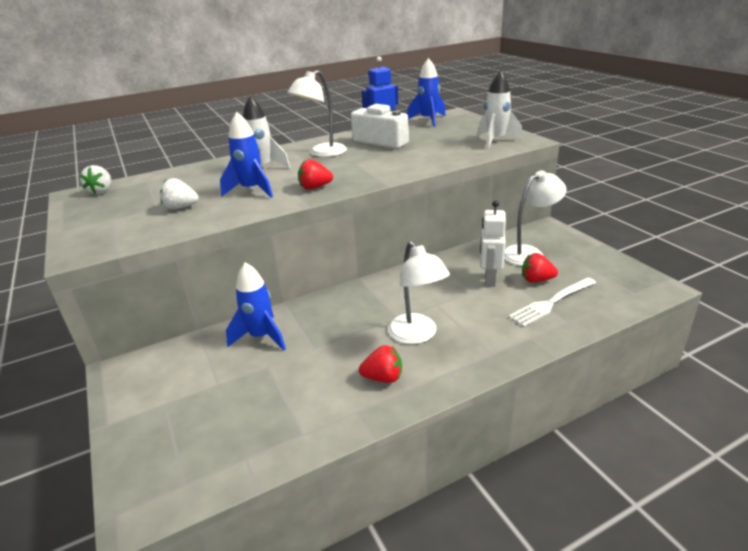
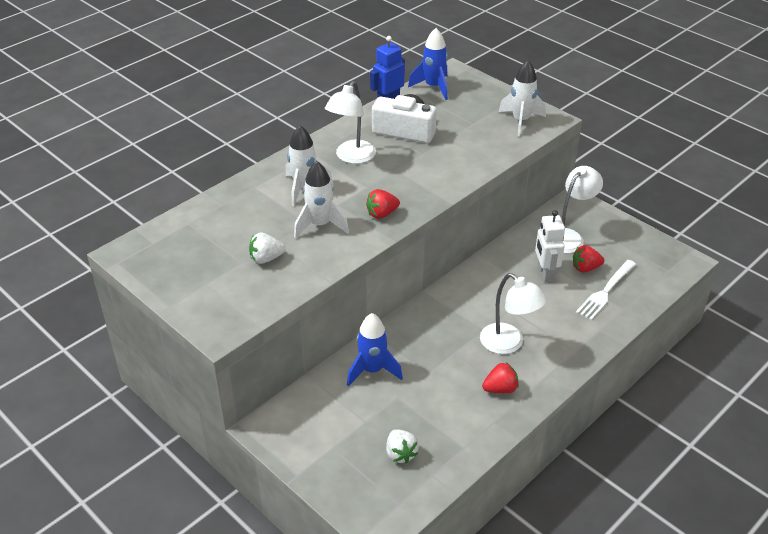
camera: 20 degrees left, 10 degrees up
white strawberry [80,165,111,194] -> white strawberry moved to [386,429,419,464]
blue rocket [220,112,273,198] -> white rocket [294,161,349,238]

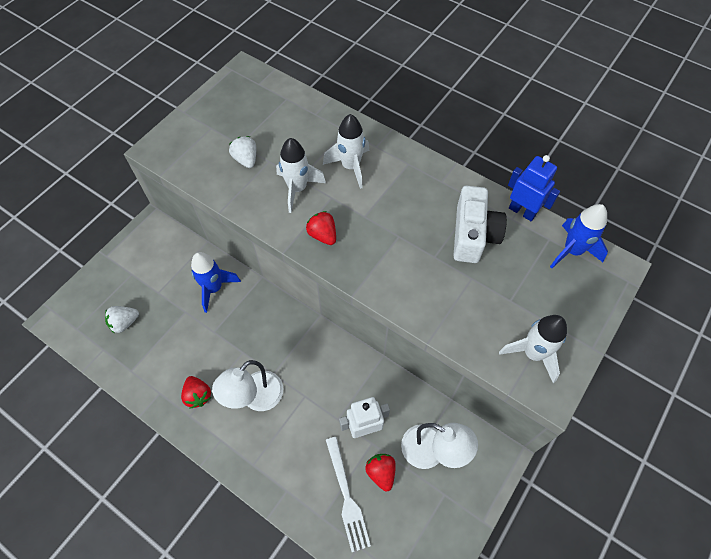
camera: 80 degrees right, 20 degrees up
white lamp [325,81,376,164] -> none
white fork [576,260,636,320] -> white fork turned 135 degrees counterclockwise [326,437,371,552]

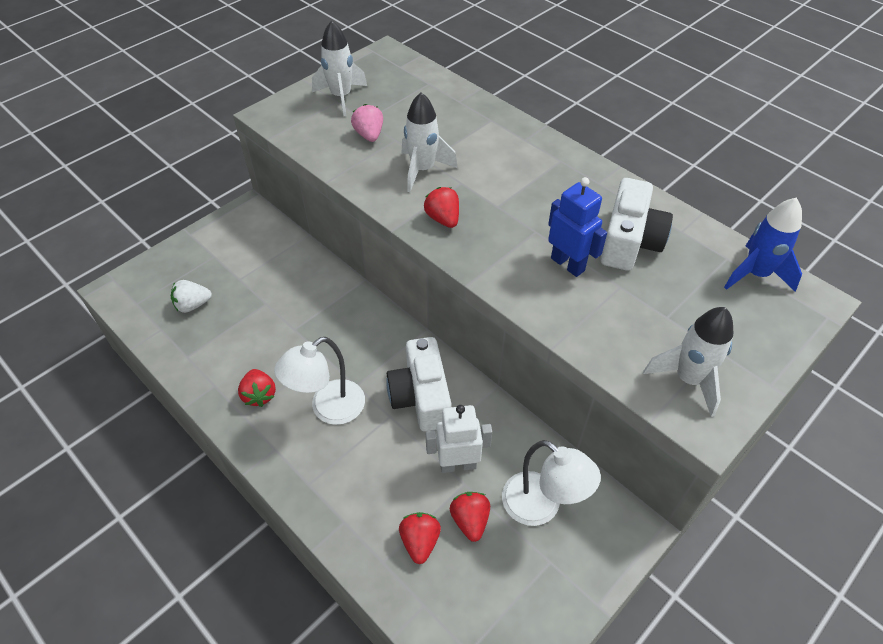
camera: 10 degrees right, 10 degrees down
blue rocket [191,252,241,313] -> none
white strawberry [229,136,256,168] -> pink strawberry [351,104,383,142]
white rocket [323,114,369,189] -> white rocket moved to [312,20,367,116]
white fork [326,437,371,552] -> red strawberry [399,512,441,564]
blue robot [508,155,560,221] -> blue robot moved to [548,177,607,277]
none -> white camera [386,337,451,432]

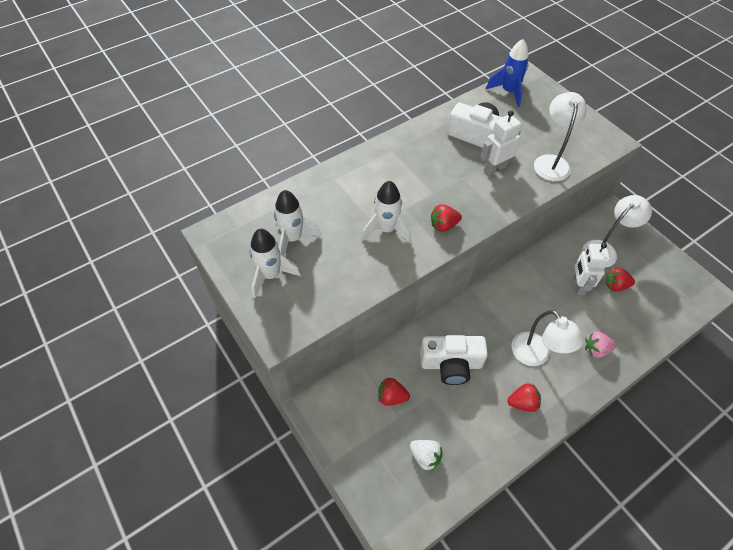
camera: 80 degrees left, 5 degrees up
white strawberry [171,280,212,313] -> white strawberry turned 45 degrees counterclockwise [410,440,443,471]
pink strawberry [351,104,383,142] -> pink strawberry moved to [585,332,616,358]
white camera [386,337,451,432] -> white camera moved to [420,335,488,385]
red strawberry [399,512,441,564] -> red strawberry moved to [378,378,410,406]
blue robot [548,177,607,277] -> white robot [481,110,521,175]
white rocket [643,307,733,417] -> white rocket moved to [274,190,321,256]
none -> white lamp [534,92,587,181]

